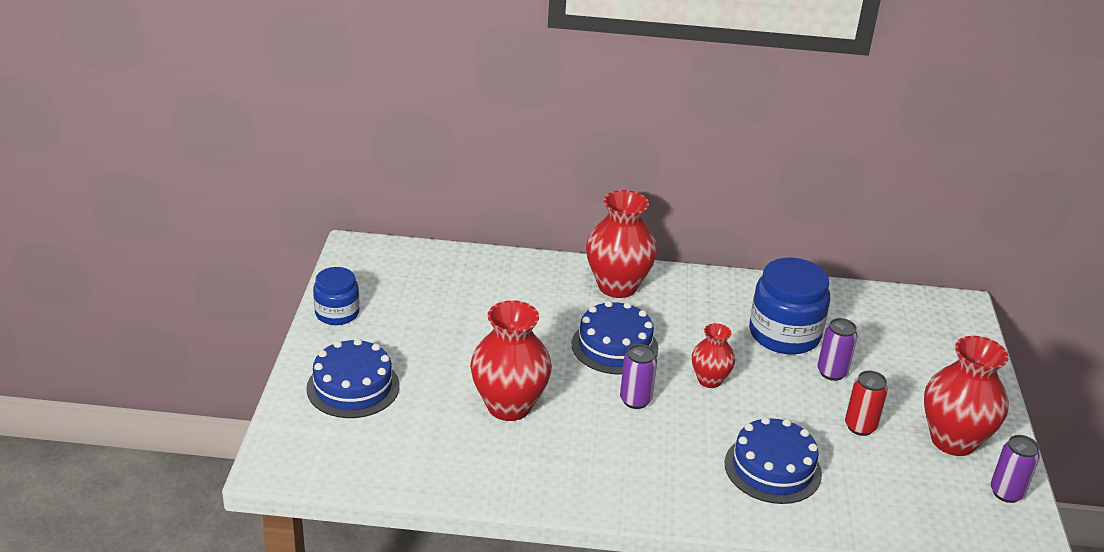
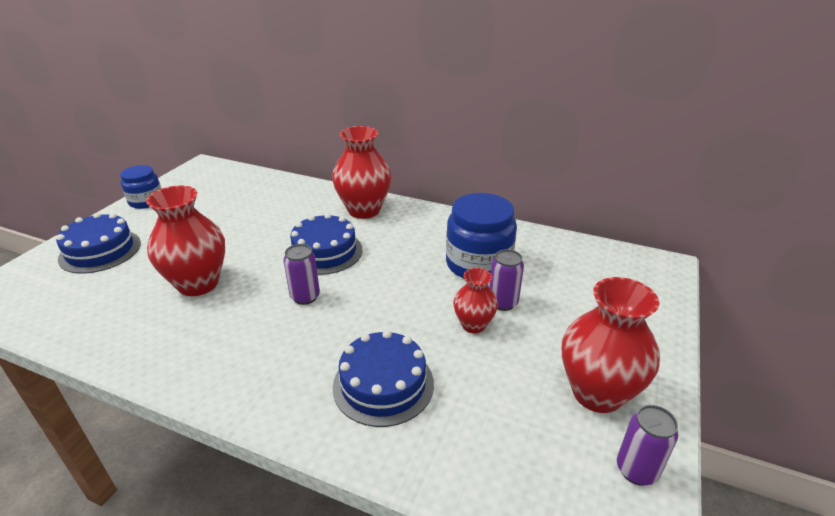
camera: 20 degrees right, 0 degrees up
red vase [692,323,735,388] -> red vase moved to [453,268,498,333]
red can [845,370,888,436] -> none

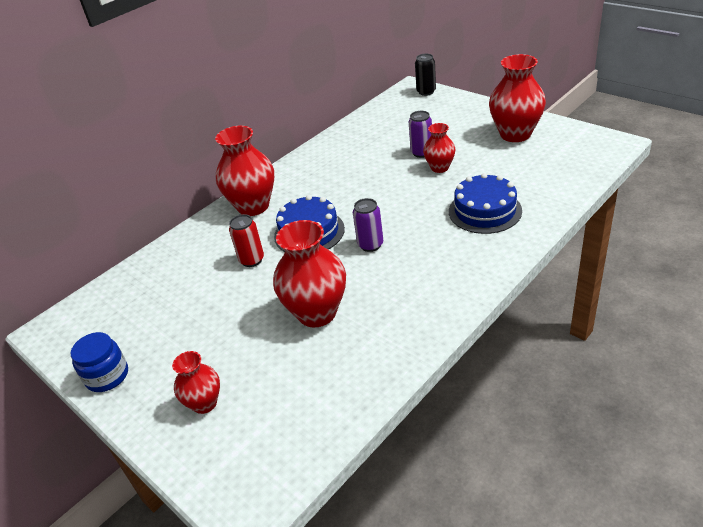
camera: 65 degrees left, 5 degrees up
blue cake [56,213,141,274] -> red vase [172,351,220,414]
blue jar [446,193,517,279] -> none
purple can [617,405,678,486] -> none
none -> red can [229,214,264,267]
none -> black can [415,54,436,96]

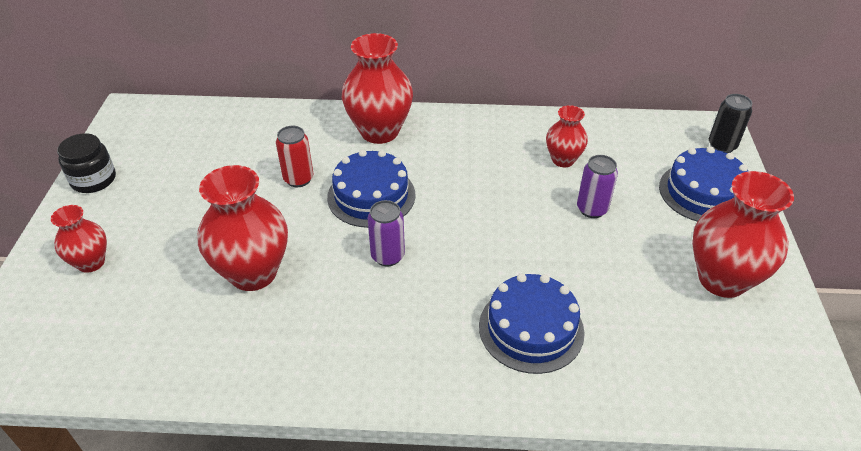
camera: 45 degrees right, 5 degrees up
blue jar [71,332,128,392] -> black jar [57,133,116,193]
red vase [423,123,456,173] -> red vase moved to [546,105,588,167]
none -> blue cake [659,146,748,222]

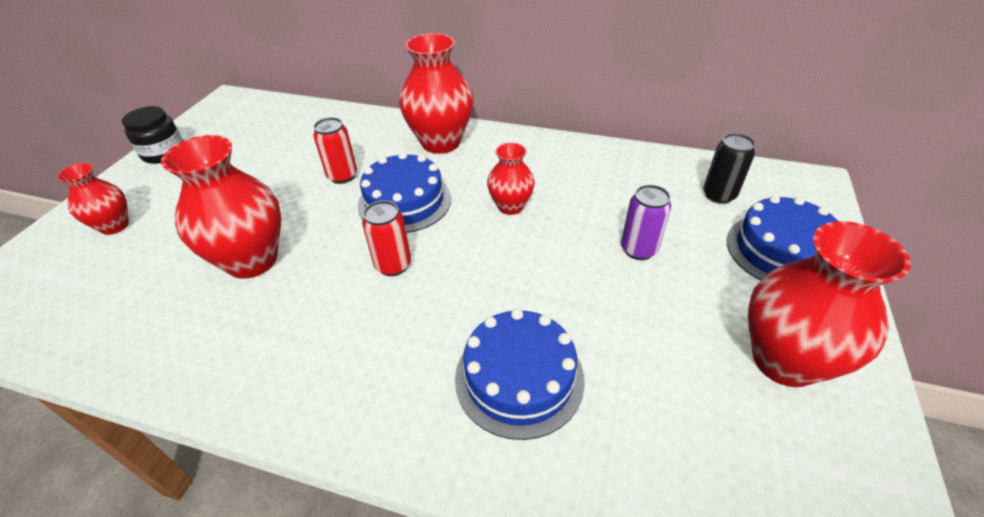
camera: 15 degrees right, 0 degrees up
purple can [368,200,405,266] -> red can [362,201,411,276]
red vase [546,105,588,167] -> red vase moved to [487,143,535,215]
black can [709,94,752,153] -> black can moved to [703,133,755,204]

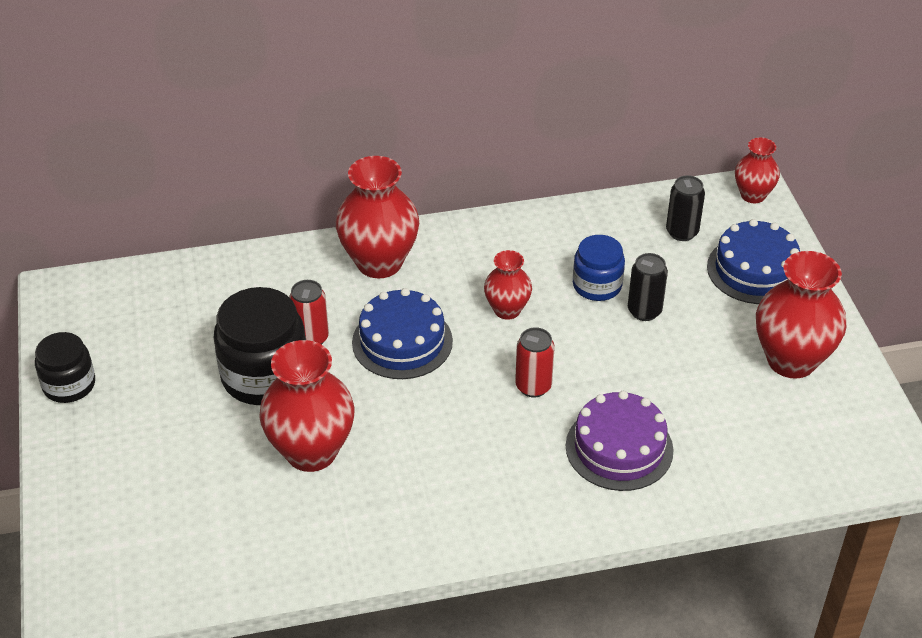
camera: 30 degrees left, 0 degrees up
red vase [57,163,129,235] -> red vase moved to [735,137,780,203]
red can [362,201,411,276] -> red can moved to [515,327,554,397]
blue cake [455,309,585,440] -> purple cake [566,391,674,491]
purple can [621,185,671,260] -> black can [628,253,668,321]
none -> black jar [214,287,306,405]
none -> blue jar [573,235,625,301]

